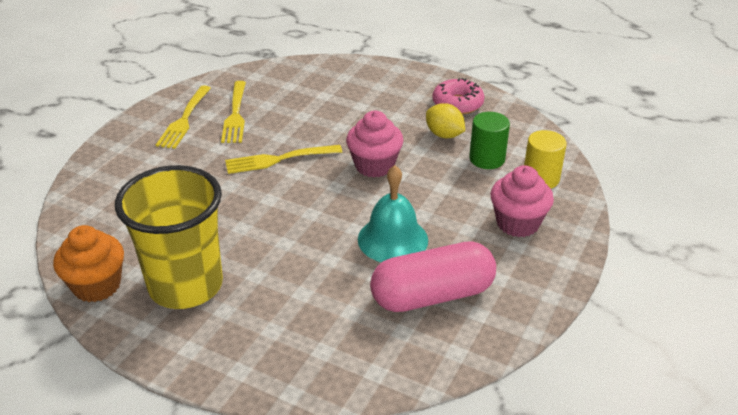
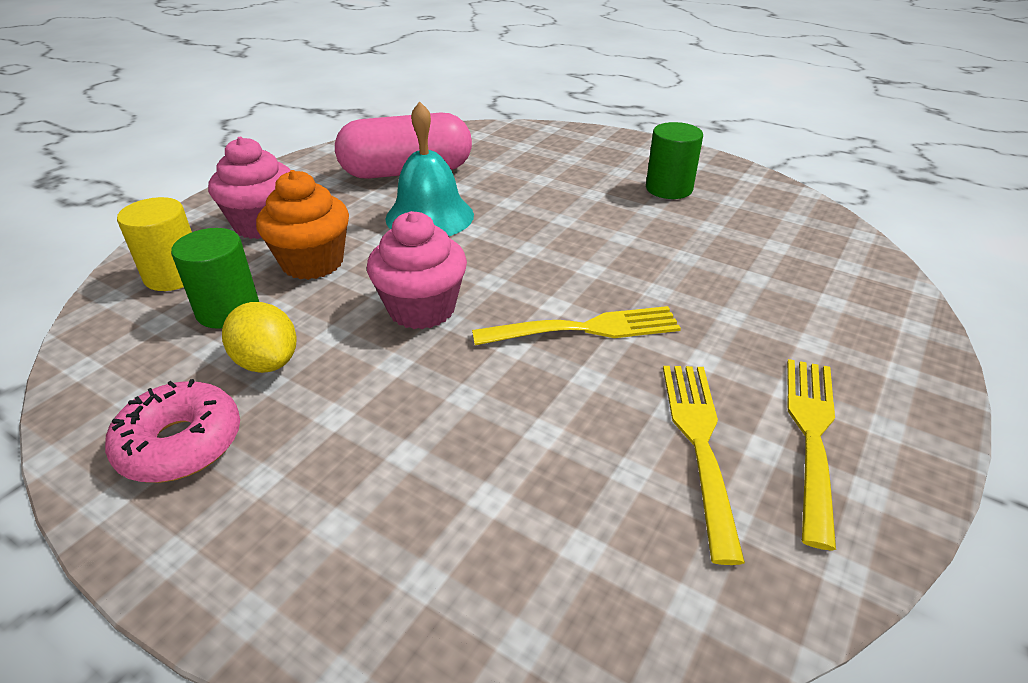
camera: 175 degrees left, 0 degrees up
orange cupcake [53,225,124,302] -> orange cupcake moved to [256,170,349,280]
yellow cup [115,165,223,309] -> green cylinder [646,122,703,199]

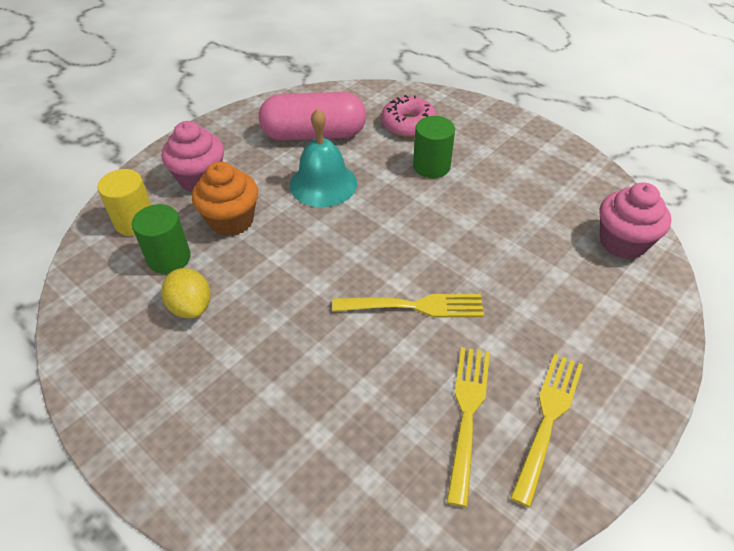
camera: 10 degrees right, 10 degrees up
pink donut [105,379,240,483] -> pink donut moved to [381,95,437,137]
pink cupcake [367,211,467,329] -> pink cupcake moved to [600,182,671,259]
green cylinder [646,122,703,199] -> green cylinder moved to [413,116,455,178]

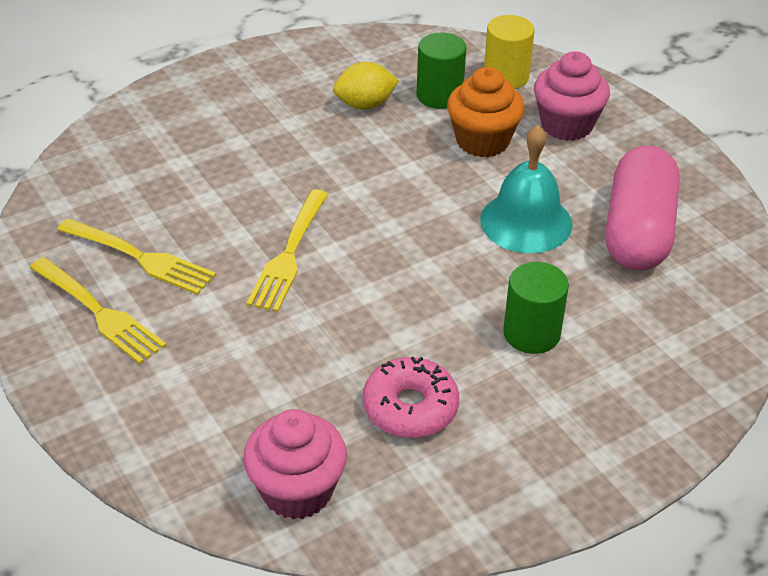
camera: 105 degrees right, 5 degrees down
pink donut [381,95,437,137] -> pink donut moved to [363,357,459,438]

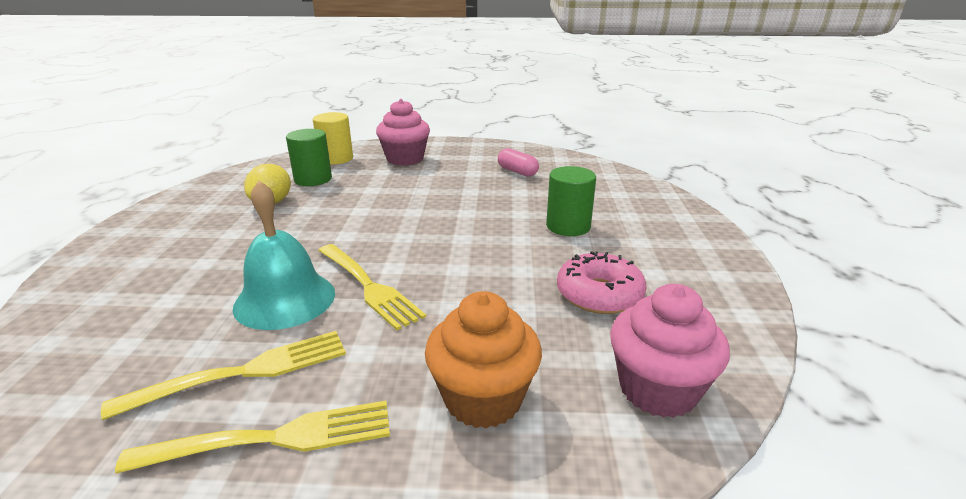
camera: 55 degrees left, 15 degrees down
orange cupcake [447,67,524,157] -> orange cupcake moved to [425,291,542,428]
turquoise bell [480,125,572,253] -> turquoise bell moved to [233,181,335,330]
pink capsule [606,146,680,270] -> pink capsule [498,148,539,177], size x0.47

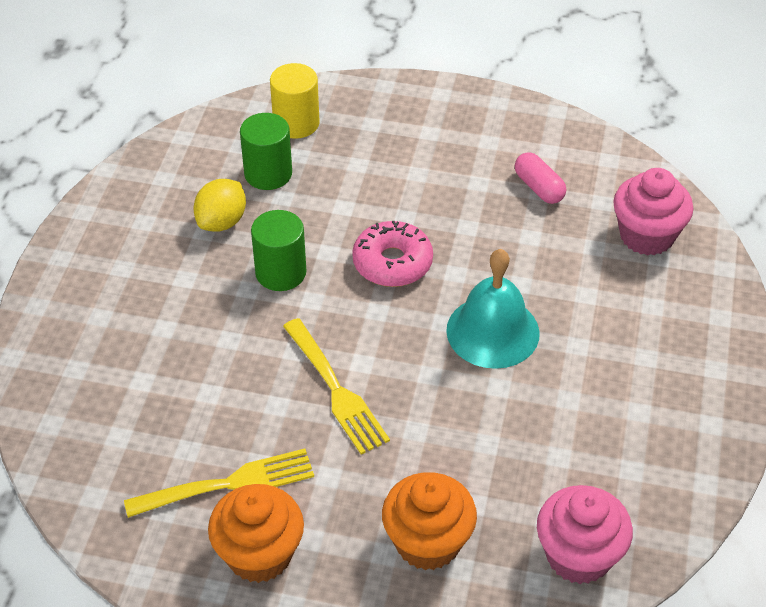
camera: 10 degrees right, 20 degrees up
yellow fork [115,401,390,474] -> orange cupcake [208,484,304,583]
turquoise bell [233,181,335,330] -> turquoise bell moved to [446,249,540,369]
pink cupcake [376,99,430,166] -> pink cupcake moved to [613,168,693,256]
green cylinder [546,166,596,236] -> green cylinder moved to [251,210,306,291]
pink donut [557,251,647,314] -> pink donut moved to [352,221,433,287]

